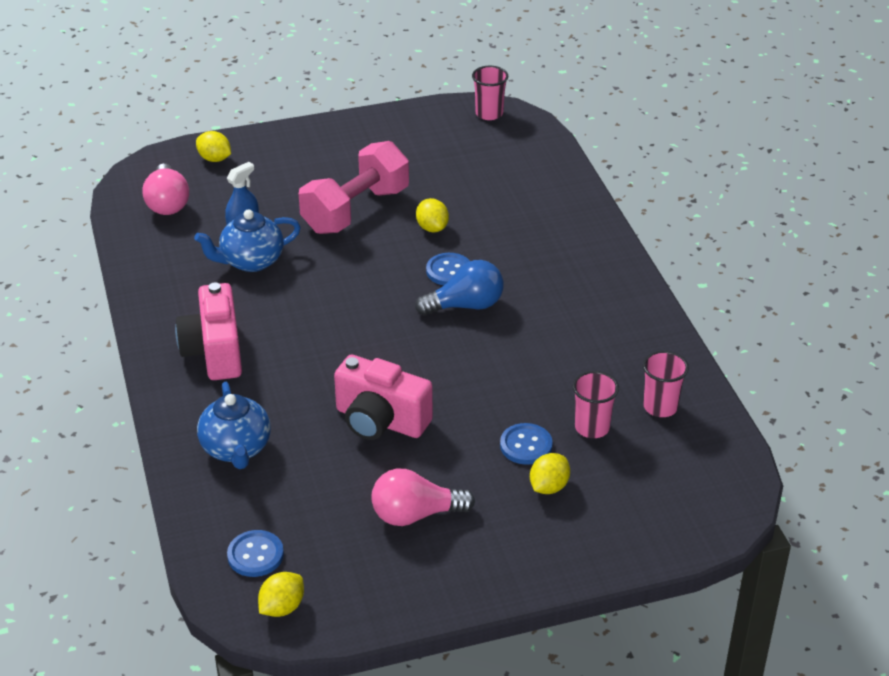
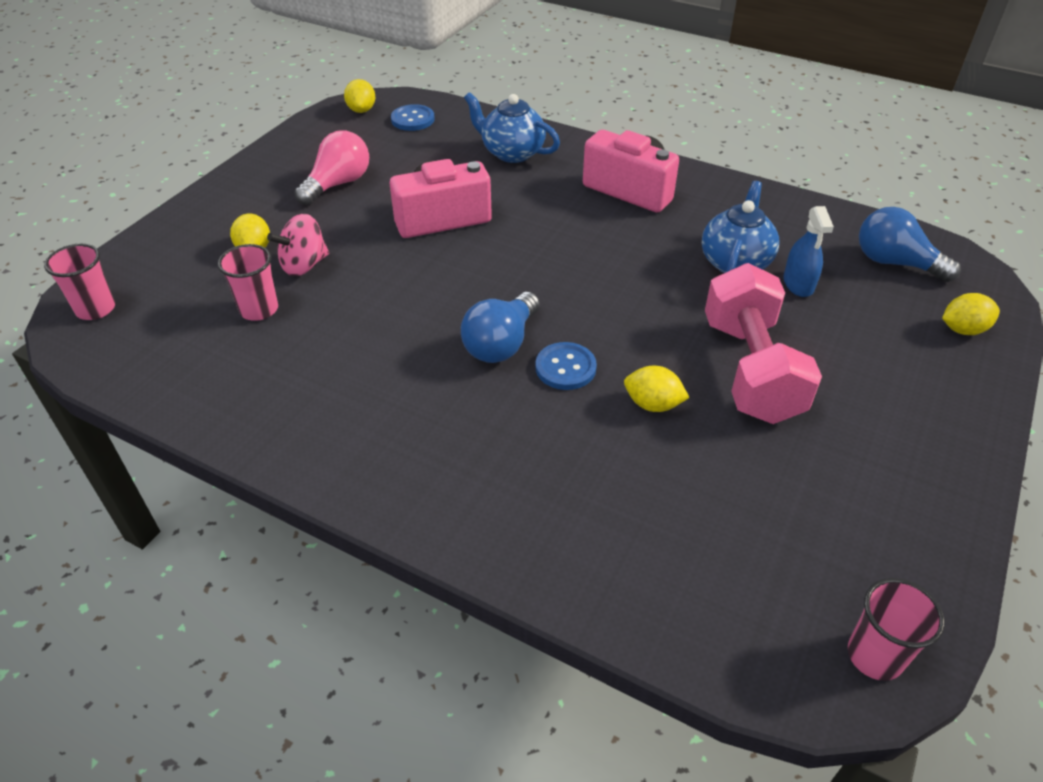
camera: 135 degrees right, 5 degrees up
pink light bulb [142,164,189,215] -> blue light bulb [859,207,961,282]
blue button [500,423,553,465] -> pink spinning top [267,214,329,276]
pink cup [643,351,689,417] -> pink cup moved to [44,244,115,320]

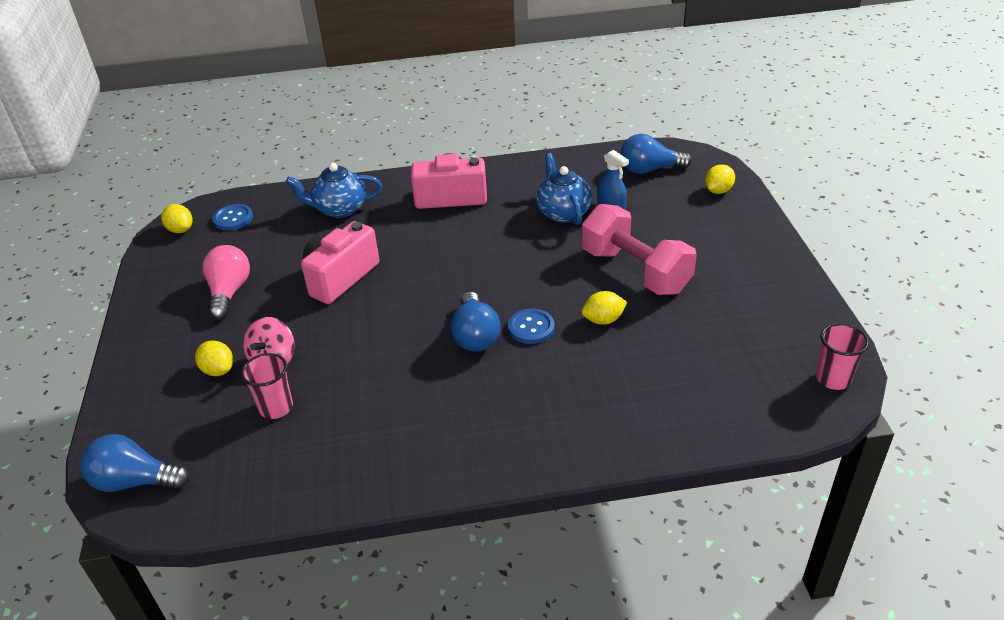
camera: 35 degrees left, 5 degrees down
pink cup [44,244,115,320] -> blue light bulb [81,434,189,492]

